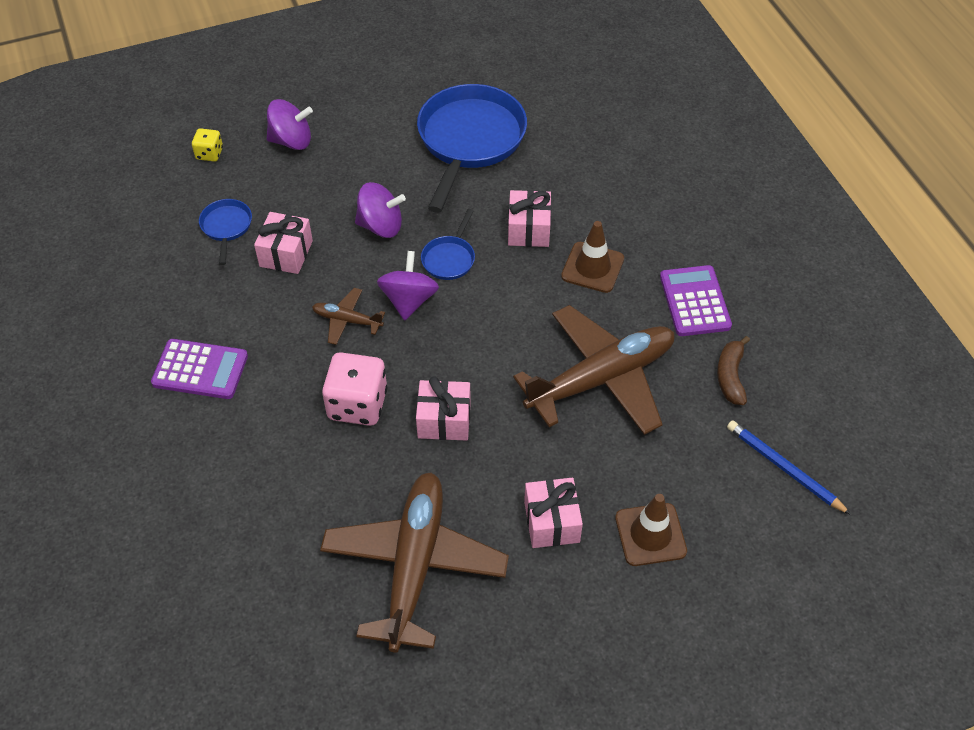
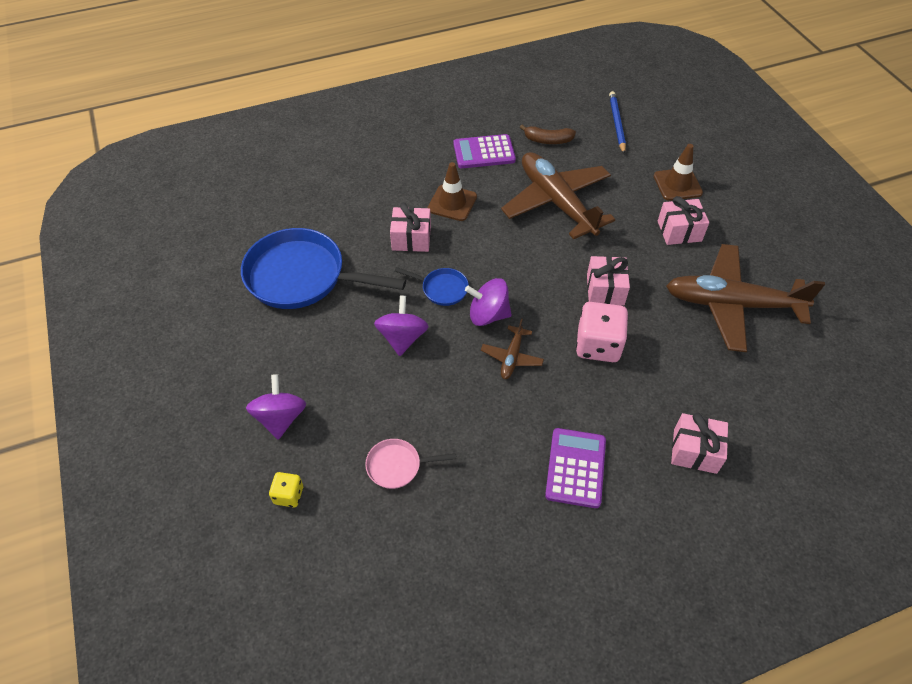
camera: 90 degrees left, 0 degrees up
blue pan [199,199,252,265] -> pink pan [365,439,456,489]
pink gift [254,212,313,274] -> pink gift moved to [671,413,728,474]
blue pencil [727,420,851,515] -> blue pencil turned 135 degrees clockwise [609,91,626,154]

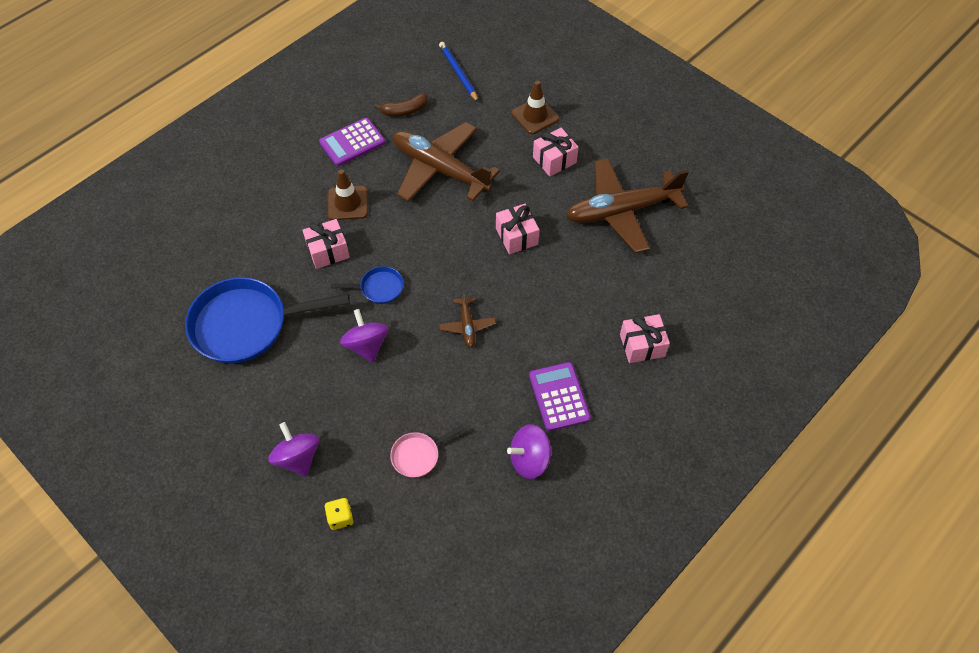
camera: 25 degrees left, 5 degrees up
purple spinning top [465,278,512,326] -> purple spinning top moved to [507,424,552,479]
pink dice [576,302,628,362] -> none

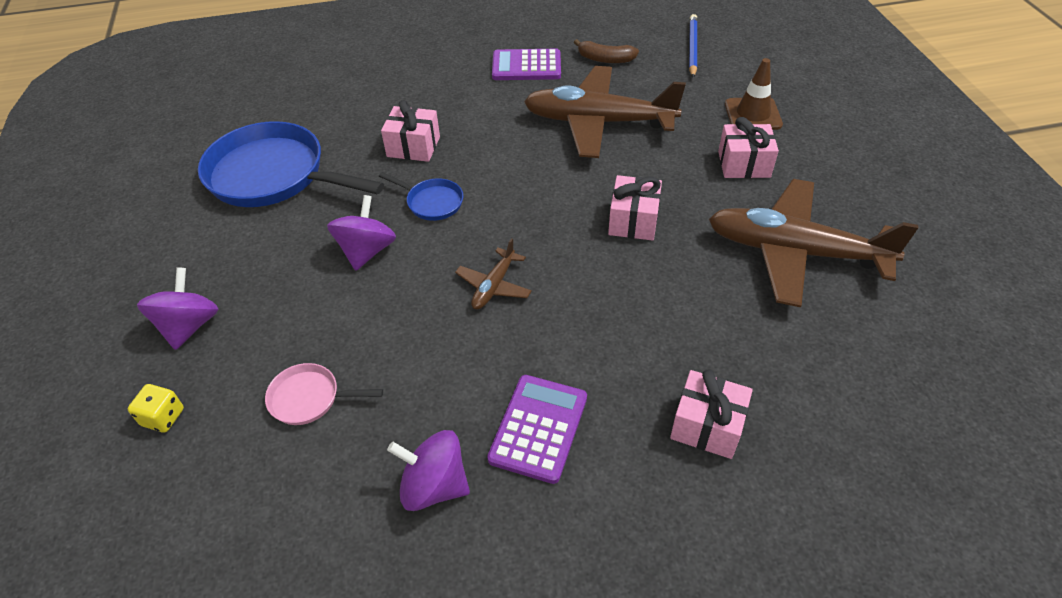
camera: 35 degrees right, 10 degrees down
brown traffic cone [328,169,368,220] -> none
brown plane [393,122,500,202] -> brown plane turned 60 degrees counterclockwise [524,66,686,158]

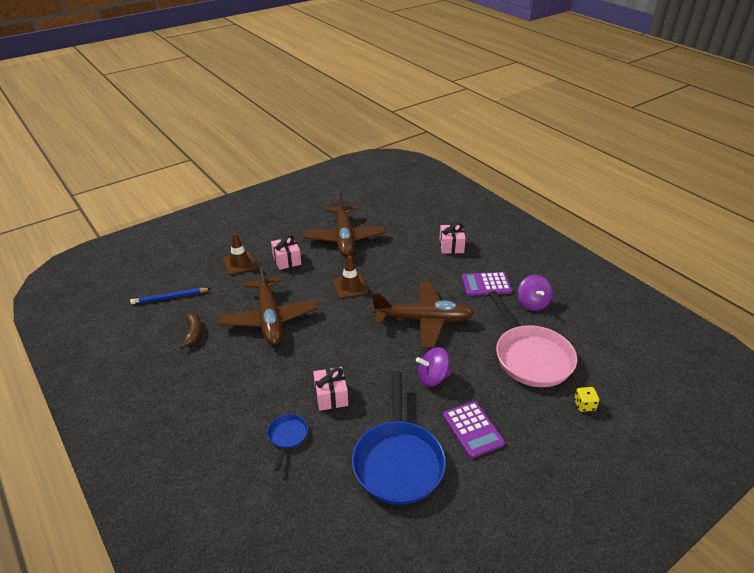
camera: 115 degrees left, 10 degrees down
purple spinning top [137,267,218,350] -> none
pink pan [265,363,383,425] -> pink pan [488,291,577,387], size x2.20
blue pan [379,172,463,221] -> blue pan moved to [267,414,308,471]
brown plane [455,238,532,310] -> brown plane [372,281,474,348], size x2.24
purple calculator [492,49,561,80] -> purple calculator moved to [443,401,505,458]
pink gift [608,175,662,241] -> brown traffic cone [333,255,368,299]

